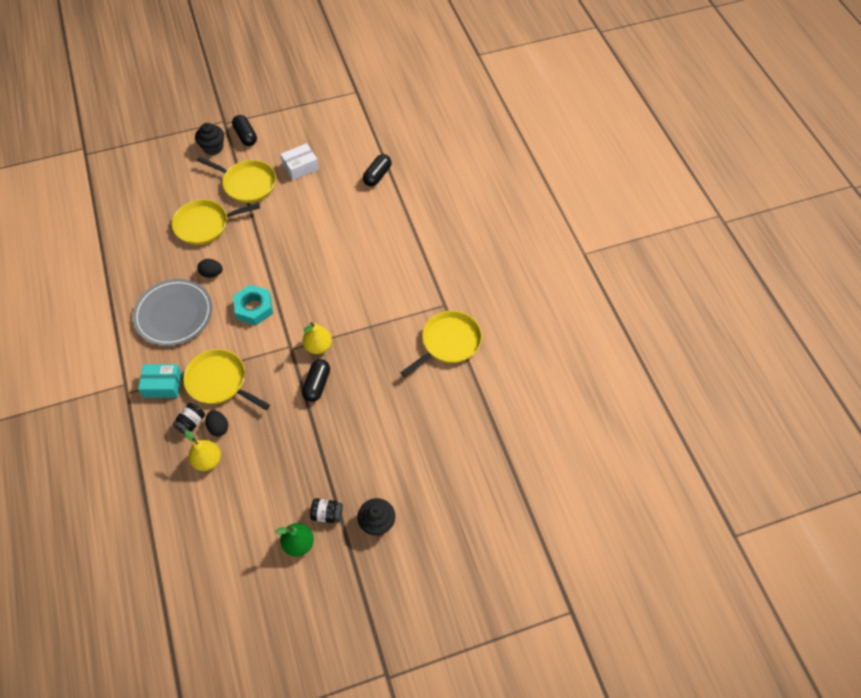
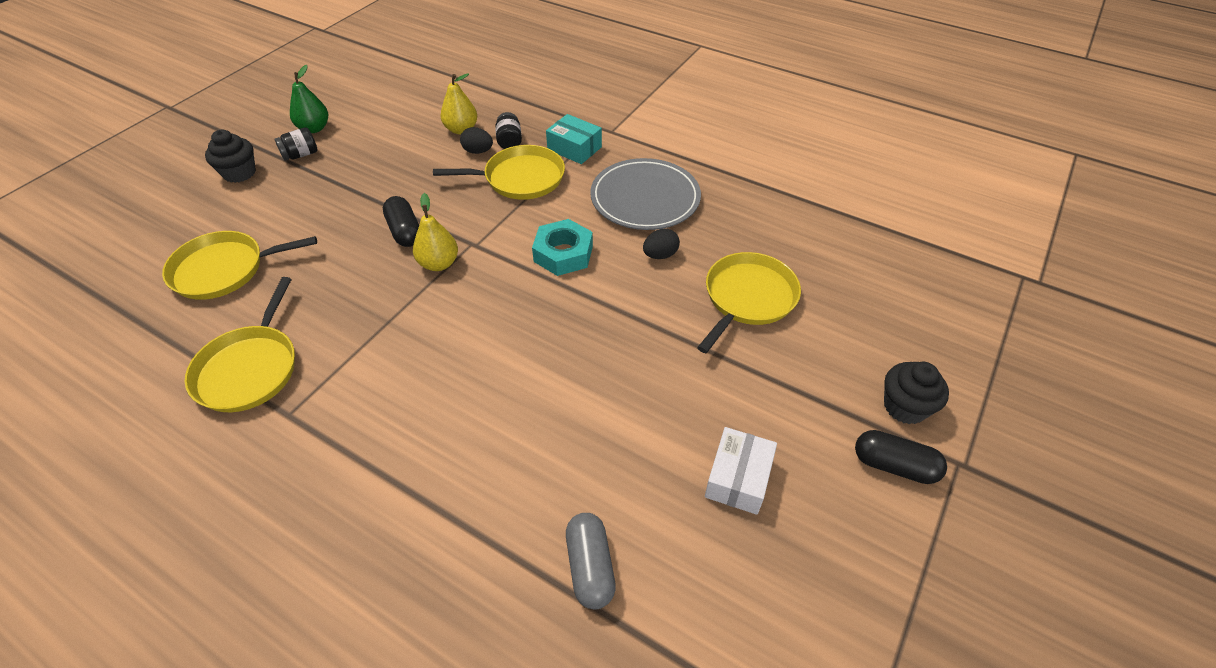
camera: 140 degrees right, 10 degrees down
turquoise box [138,364,182,398] -> turquoise box turned 75 degrees clockwise [546,114,602,164]
yellow pan [197,157,276,203] -> yellow pan moved to [162,231,317,300]
black capsule [363,154,392,186] -> grey capsule [566,513,616,609]

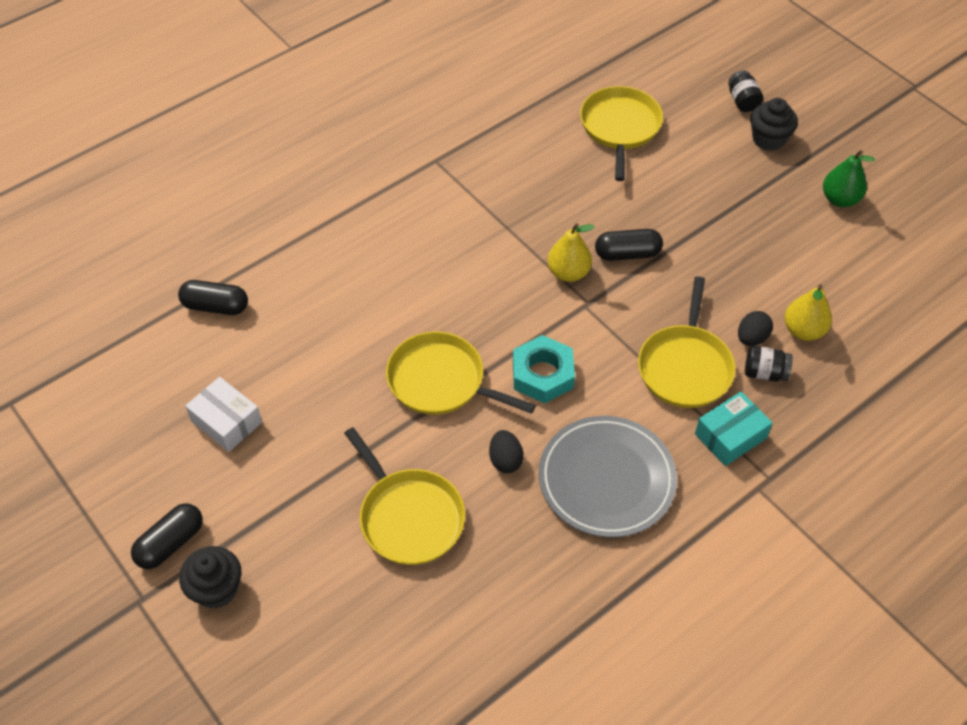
camera: 110 degrees right, 5 degrees up
yellow pan [185,277,295,412] -> yellow pan moved to [386,332,536,415]
black jar [275,127,318,161] -> black jar moved to [728,70,763,112]
grey capsule [566,513,616,609] -> black capsule [178,280,248,315]

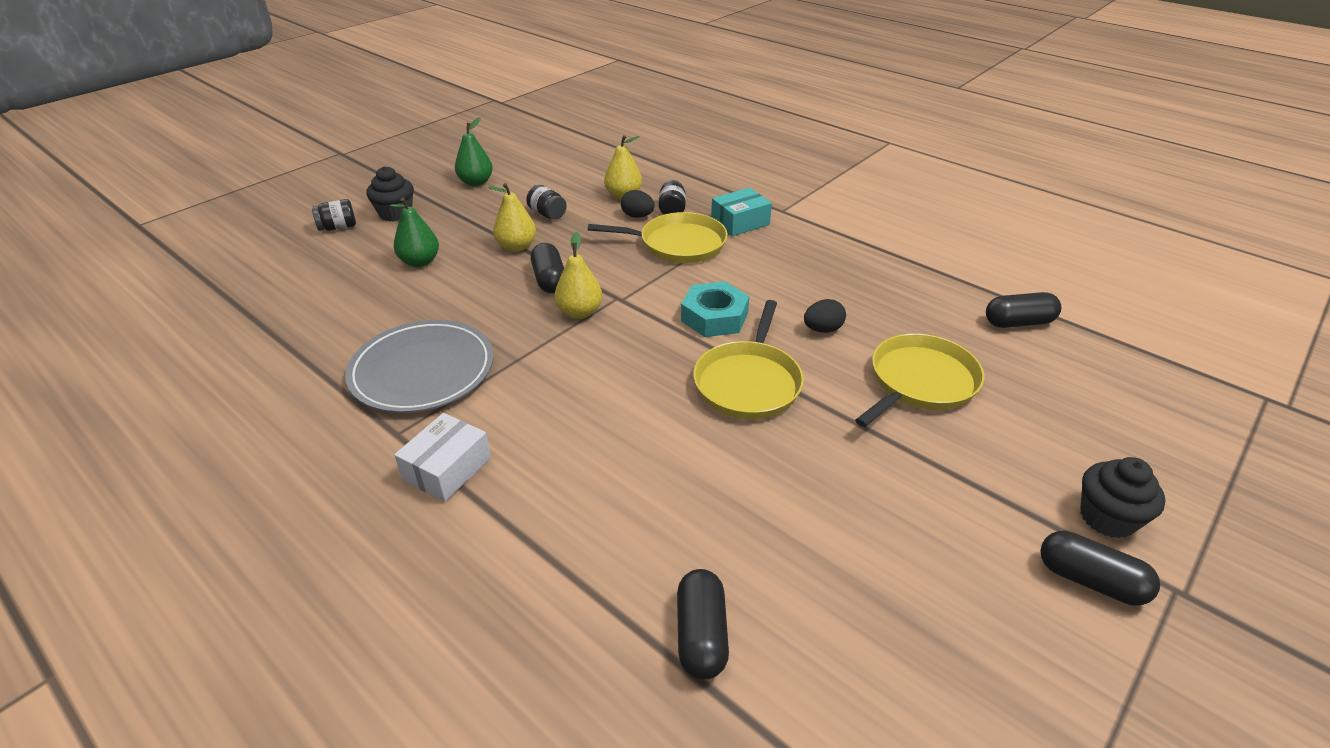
camera: 100 degrees left, 15 degrees down
white box [185,377,262,452] -> white box moved to [394,413,491,502]
grey plate [539,416,677,538] -> grey plate moved to [345,320,494,413]
yellow pan [580,86,663,181] -> none
turquoise box [695,391,773,466] -> turquoise box turned 75 degrees counterclockwise [711,188,772,236]
none -> green pear [390,198,439,267]
none -> yellow pear [488,183,536,252]
none -> black jar [526,185,567,220]
none -> black capsule [986,292,1061,328]

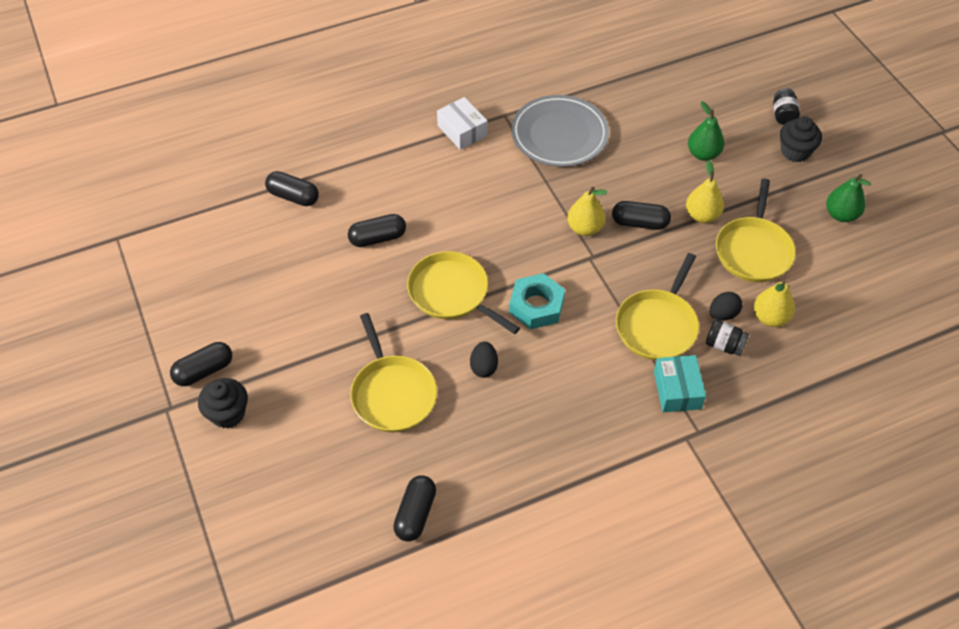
camera: 115 degrees right, 15 degrees up
black jar [526,185,567,220] -> yellow pan [716,179,796,282]
none -> black capsule [348,214,406,247]

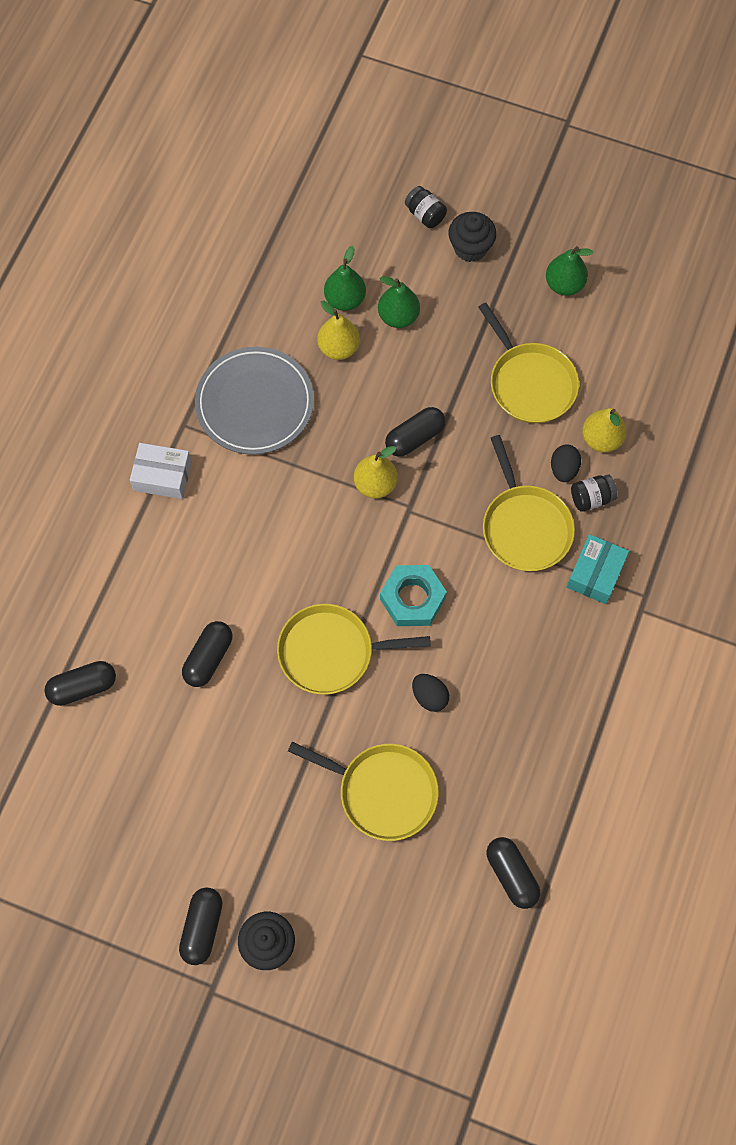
camera: 45 degrees left, 15 degrees up
turquoise box [654,355,706,412] -> turquoise box turned 75 degrees clockwise [567,534,629,604]
yellow pear [686,160,724,223] -> yellow pear moved to [317,301,360,360]
none -> green pear [324,246,366,311]

